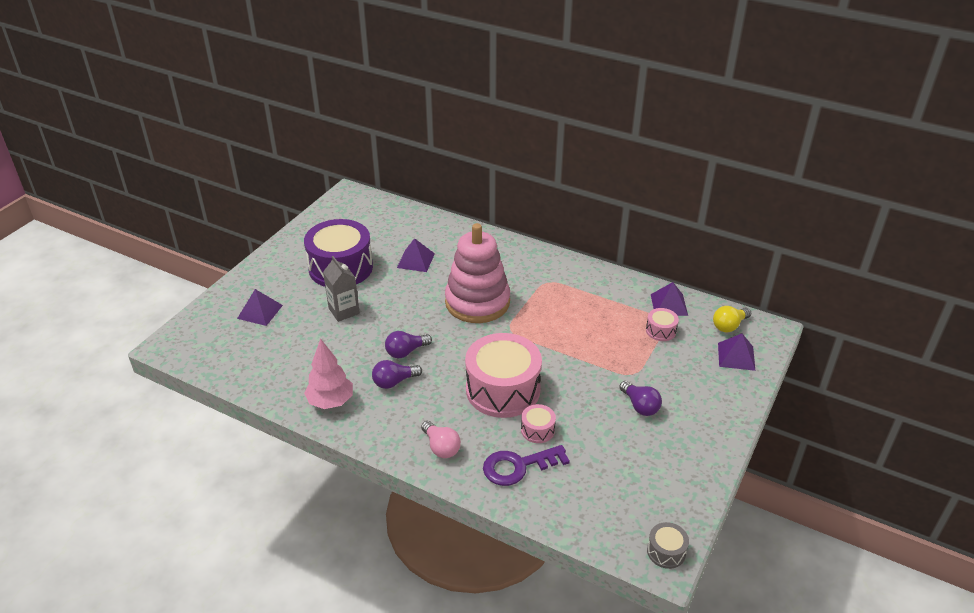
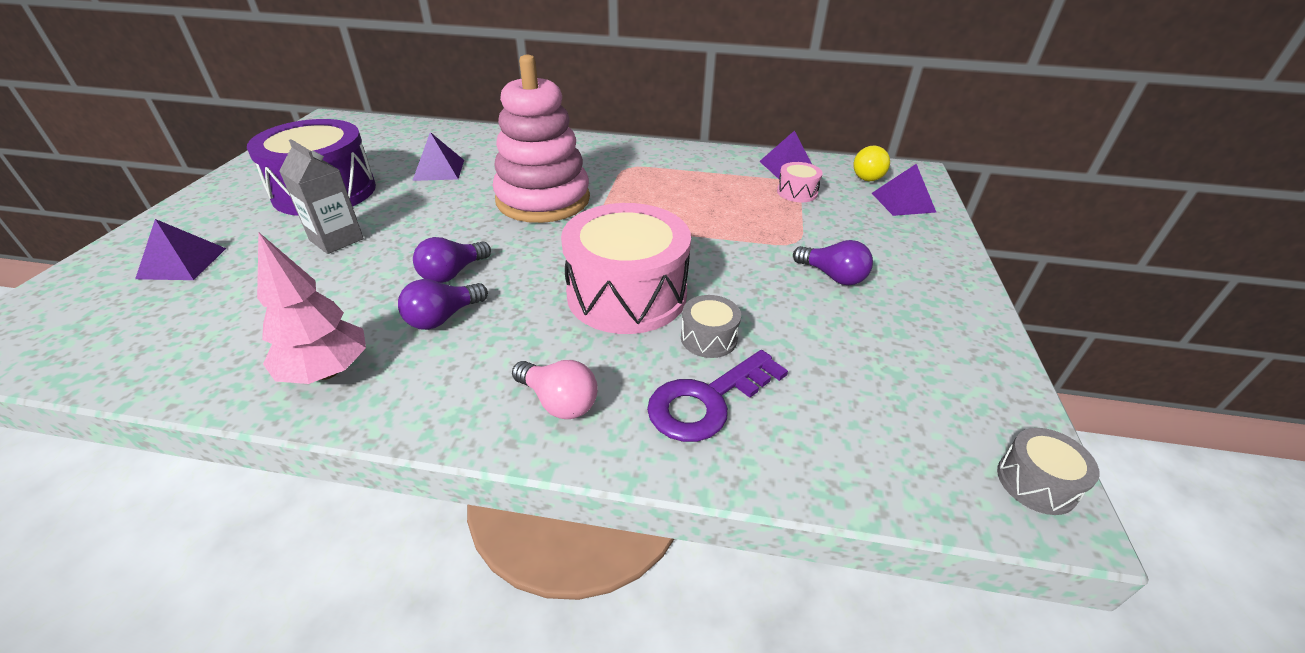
camera: 20 degrees left, 0 degrees up
pink drum [521,404,556,443] -> grey drum [681,295,741,358]

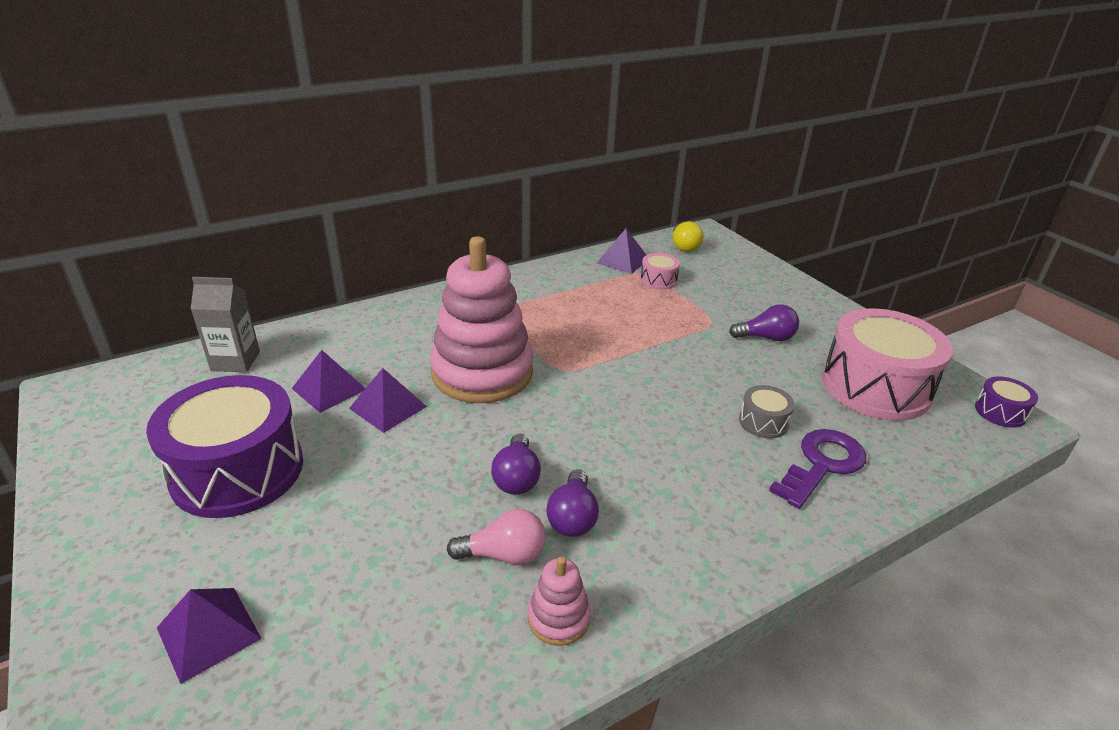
camera: 40 degrees left, 5 degrees down
pink tree [257,232,366,384] -> pink stacking toy [528,556,591,646]
grey carton [279,139,364,254] -> grey carton moved to [191,277,260,372]
pink light bulb [512,360,598,419] -> pink light bulb moved to [447,509,546,565]
pink drum [561,203,691,334] -> pink drum moved to [822,308,953,421]
purple key [647,350,788,442] -> purple key turned 150 degrees counterclockwise [769,429,866,509]
purple pyramid [872,164,936,216] -> purple pyramid moved to [349,368,427,433]
grey drum [997,428,1100,515] -> purple drum [975,376,1038,428]

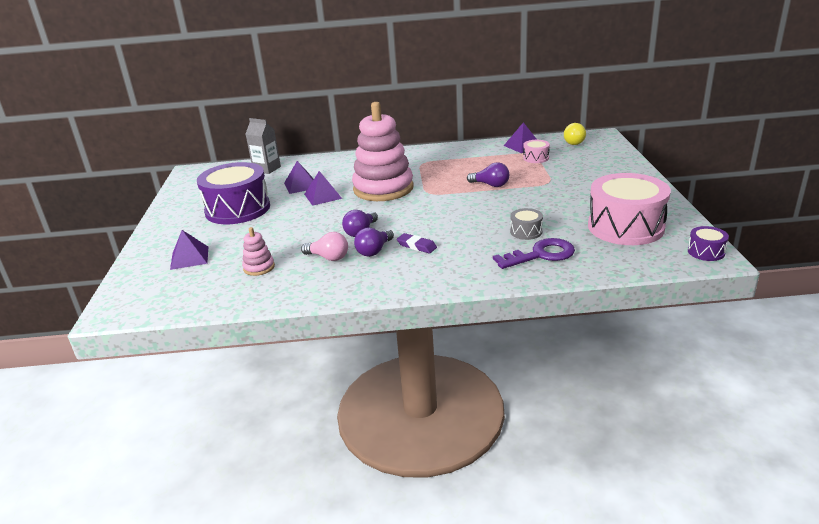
camera: 30 degrees right, 5 degrees down
pink stacking toy [528,556,591,646] -> pink stacking toy moved to [242,227,275,276]
purple light bulb [729,304,799,341] -> purple light bulb moved to [467,162,509,187]
none -> purple eraser [397,233,437,254]

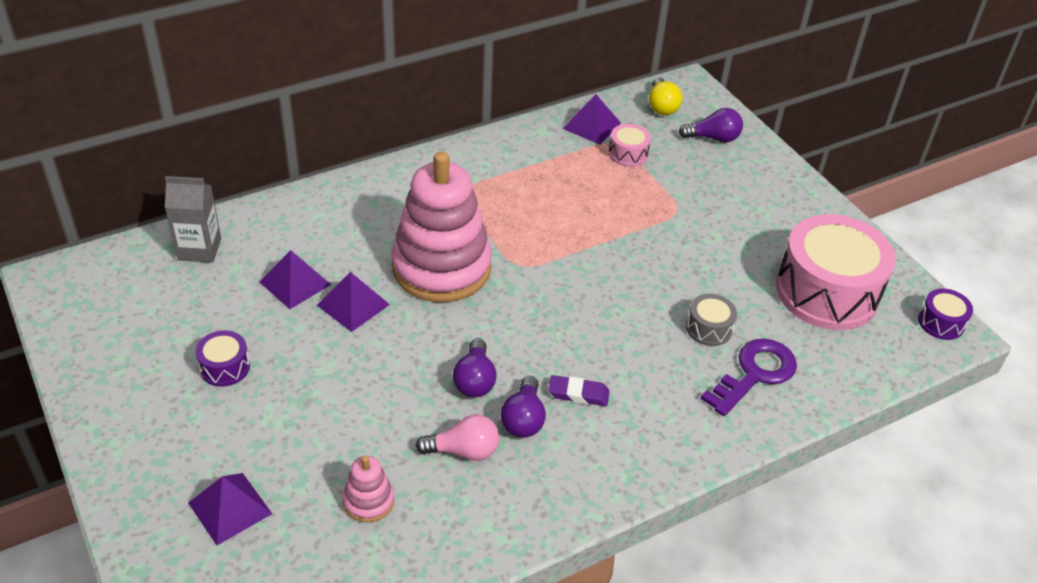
camera: 30 degrees left, 15 degrees up
purple drum [197,162,270,224] -> purple drum [196,330,250,387], size x0.44
purple light bulb [467,162,509,187] -> purple light bulb moved to [679,108,743,142]

